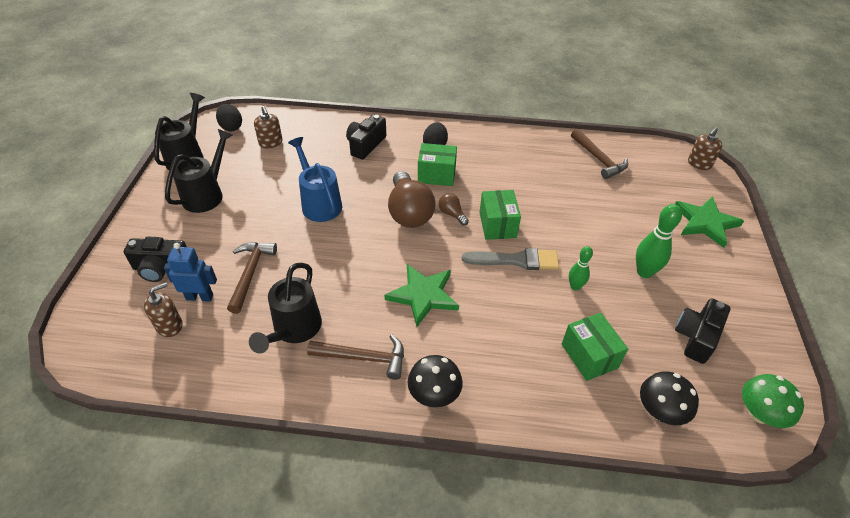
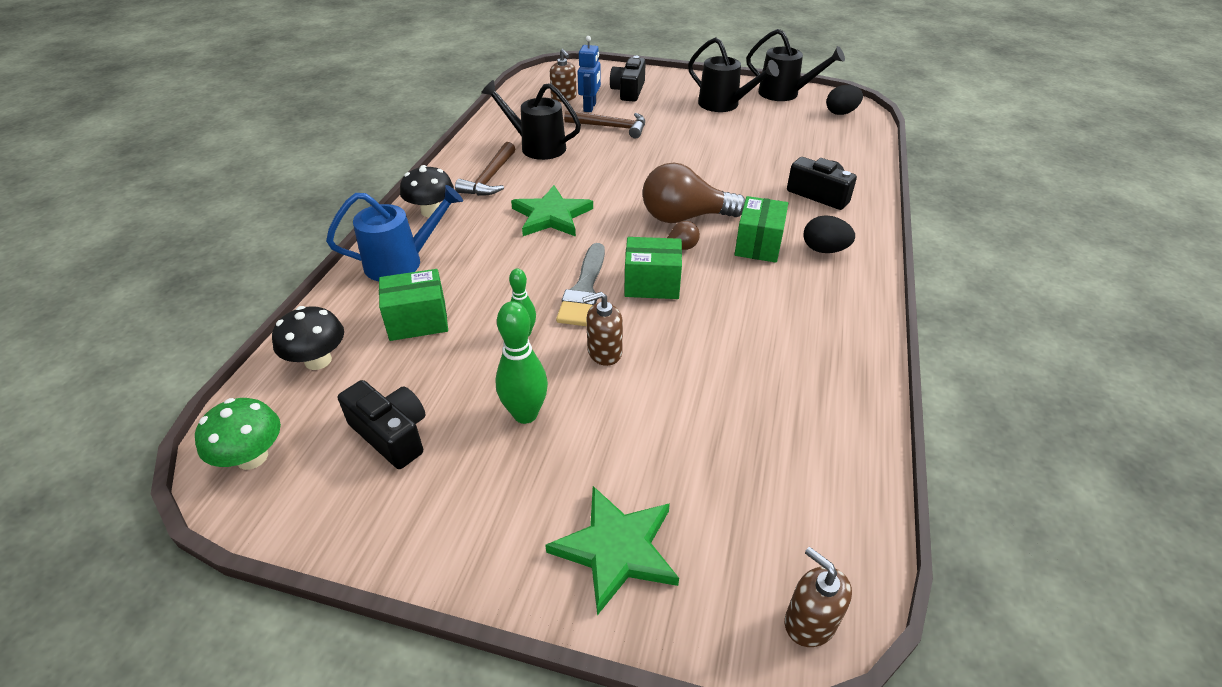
camera: 100 degrees right, 5 degrees down
brown soap dispenser [254,106,283,148] -> brown soap dispenser moved to [582,292,623,366]
blue watering can [288,137,342,222] -> blue watering can moved to [326,185,463,281]
brown hammer [571,129,628,179] -> none

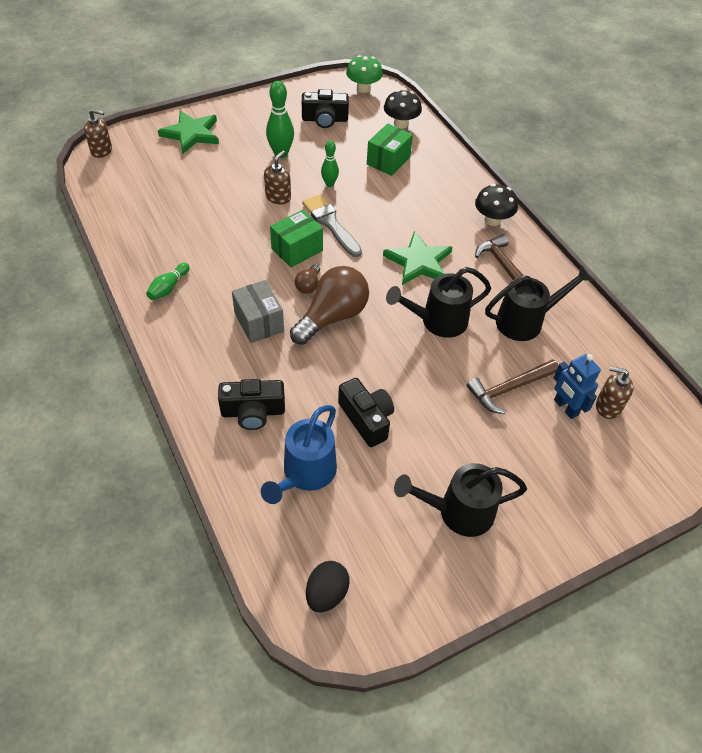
camera: 135 degrees right, 10 degrees up
blue watering can [326,185,463,281] -> blue watering can moved to [261,405,337,504]
black camera [610,56,646,102] -> black camera moved to [338,378,394,447]
green box [735,196,788,263] -> grey box [232,280,284,343]
black watering can [746,29,845,101] -> black watering can moved to [386,267,491,338]
black egg [804,215,855,253] -> none
none -> green bowling pin [146,263,190,300]

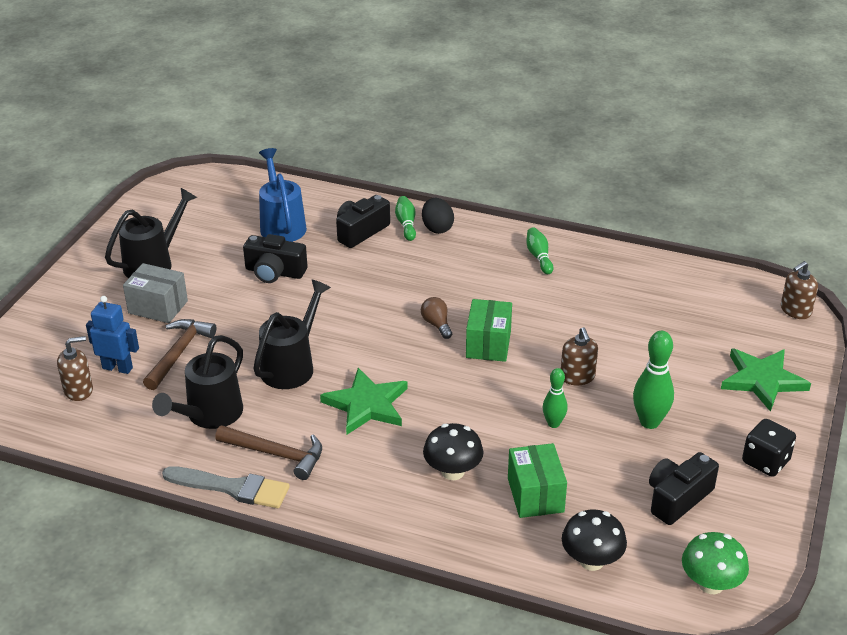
camera: 140 degrees right, 15 degrees down
grey box [232,280,284,343] -> grey box moved to [123,263,188,323]
brown light bulb [290,266,369,345] -> none
grey brush [302,194,362,257] -> grey brush moved to [162,466,290,508]
black egg [306,561,350,612] -> black egg moved to [422,198,454,234]
black mushroom [475,184,518,226] -> black mushroom moved to [423,423,484,480]
none -> green bowling pin [395,196,416,241]
none -> black dice [742,419,796,477]

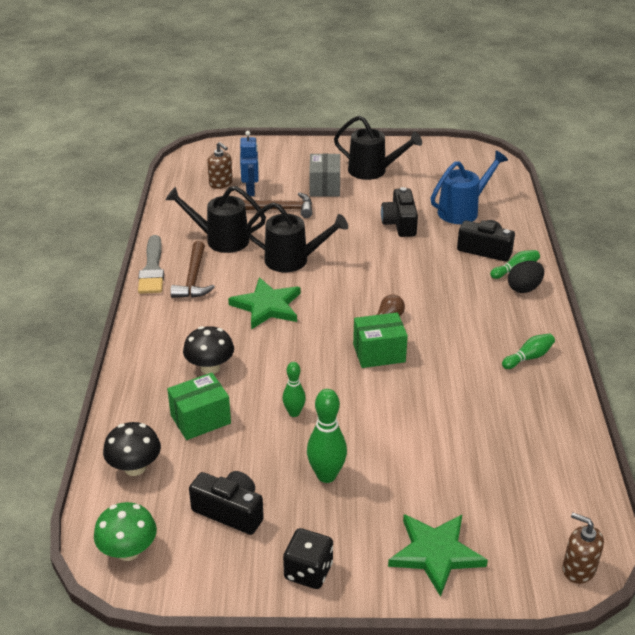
camera: 70 degrees right, 0 degrees up
brown soap dispenser [561,327,598,385] -> none

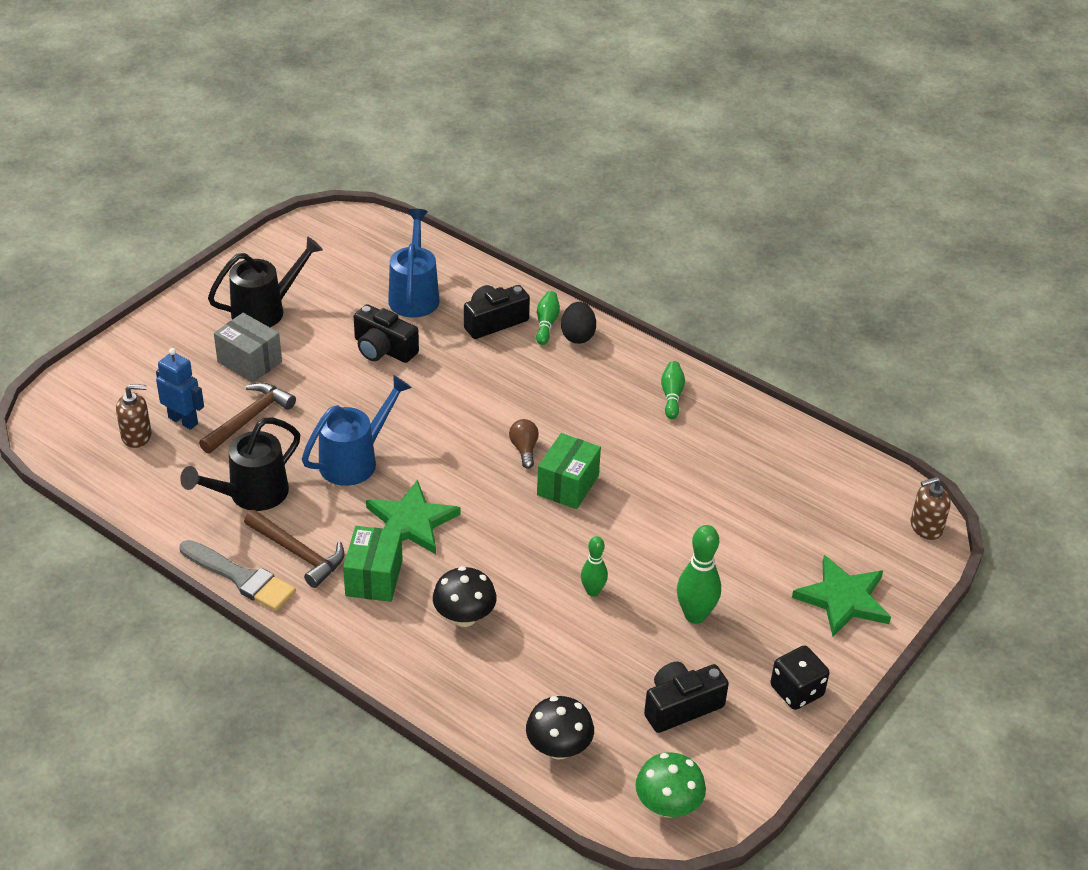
camera: 55 degrees left, 5 degrees up
green box [167,373,231,440] -> green box moved to [343,526,403,602]
black watering can [245,202,348,272] -> blue watering can [302,375,412,486]

